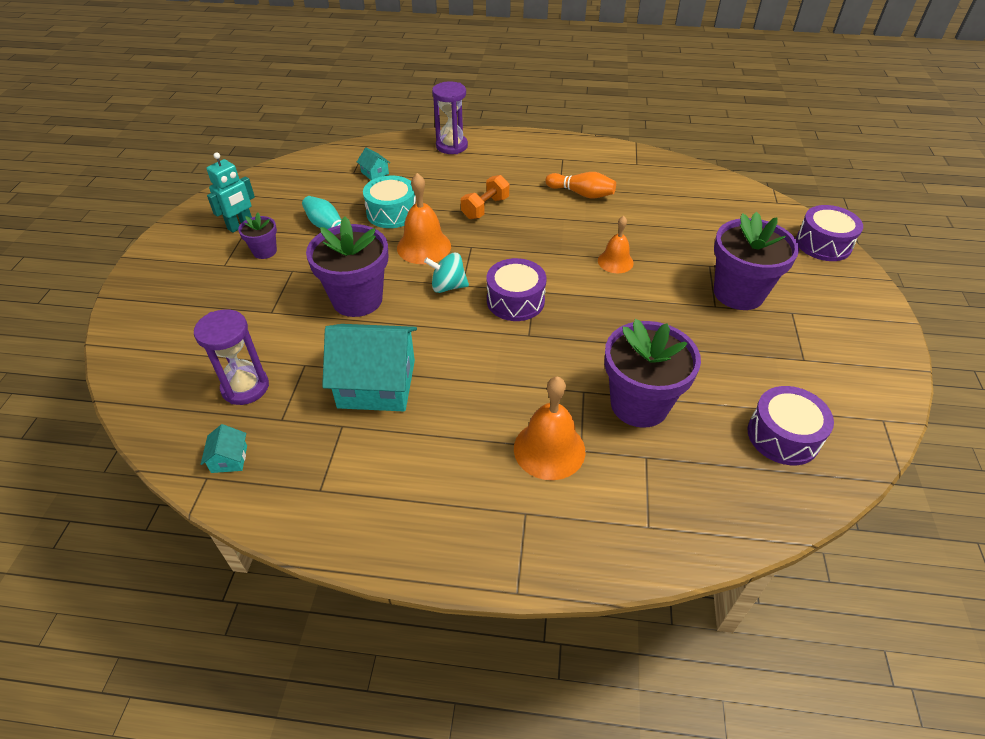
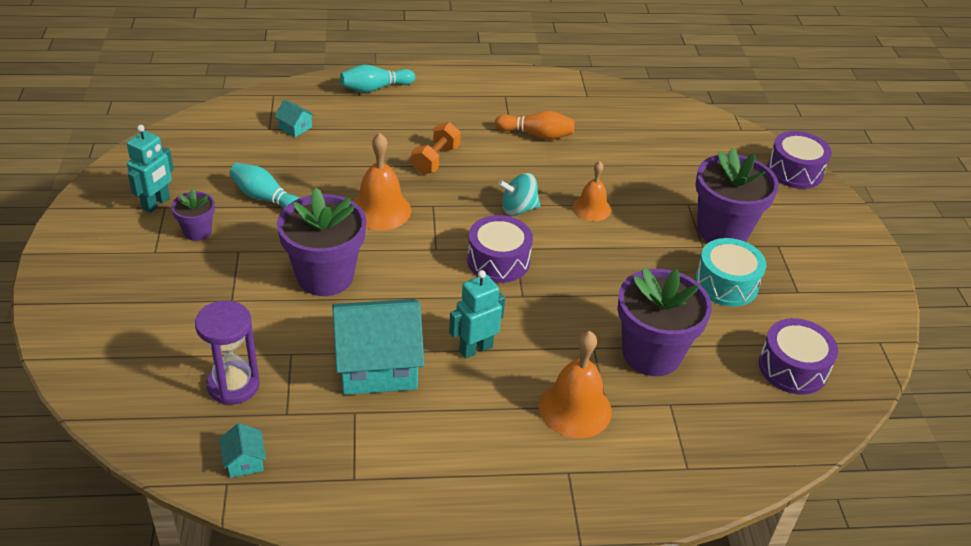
camera: 15 degrees left, 5 degrees down
turquoise drum [363,176,416,228] -> turquoise drum moved to [695,238,766,307]
turquoise spinning top [424,253,469,293] -> turquoise spinning top moved to [498,173,540,216]
purple hourglass [432,81,468,154] -> turquoise bowling pin [340,65,415,93]
none -> turquoise robot [449,270,505,359]

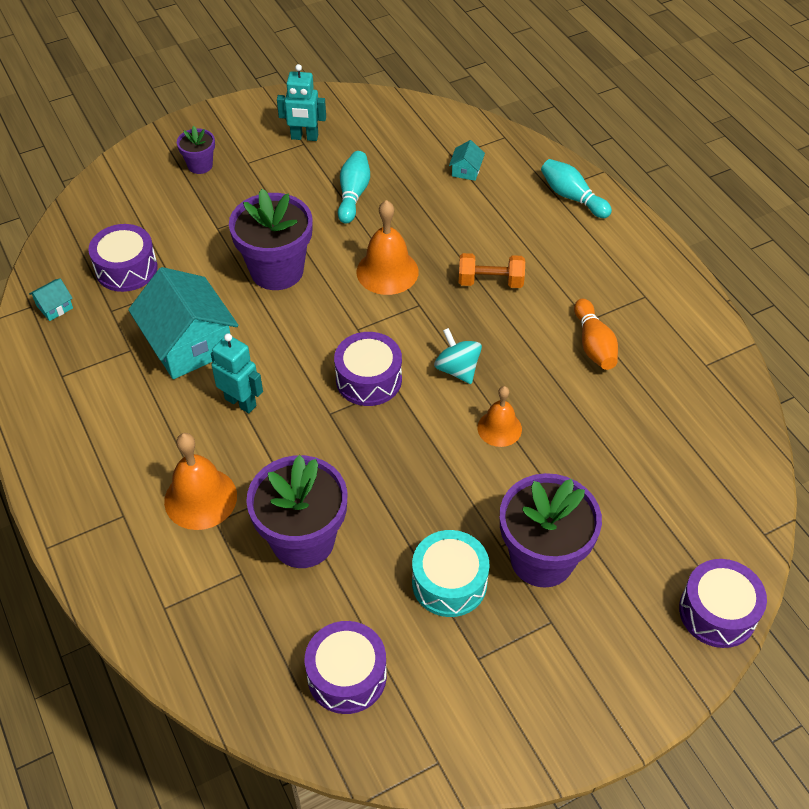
camera: 70 degrees right, 10 degrees up
purple flower pot [171,188,215,241] -> purple flower pot moved to [177,126,215,174]
purple hourglass [195,300,260,405] -> purple drum [88,224,158,292]

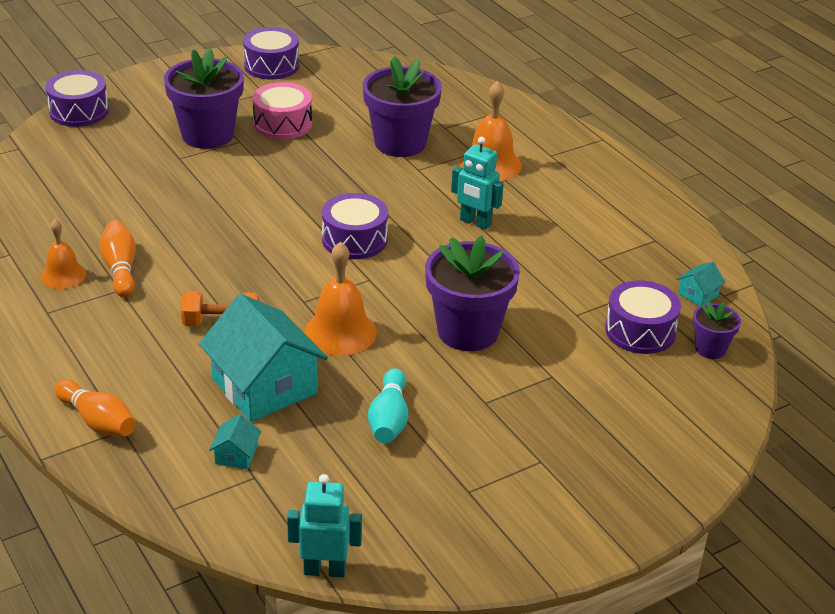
camera: 175 degrees right, 15 degrees down
turquoise house [128,267,239,379] -> turquoise house moved to [199,294,328,422]
purple flower pot [177,126,215,174] -> purple flower pot moved to [693,301,741,359]
turquoise robot [277,64,326,141] -> turquoise robot moved to [287,474,362,577]
purple drum [305,621,387,714] -> purple drum moved to [243,27,299,80]
turquoise drum [412,530,490,617] -> pink drum [253,82,312,139]
turquoise spinning top [434,328,482,384] -> none
orange bell [477,386,522,447] -> orange bell moved to [41,219,86,289]
turquoise bowling pin [541,159,612,218] -> orange bowling pin [55,379,136,436]

